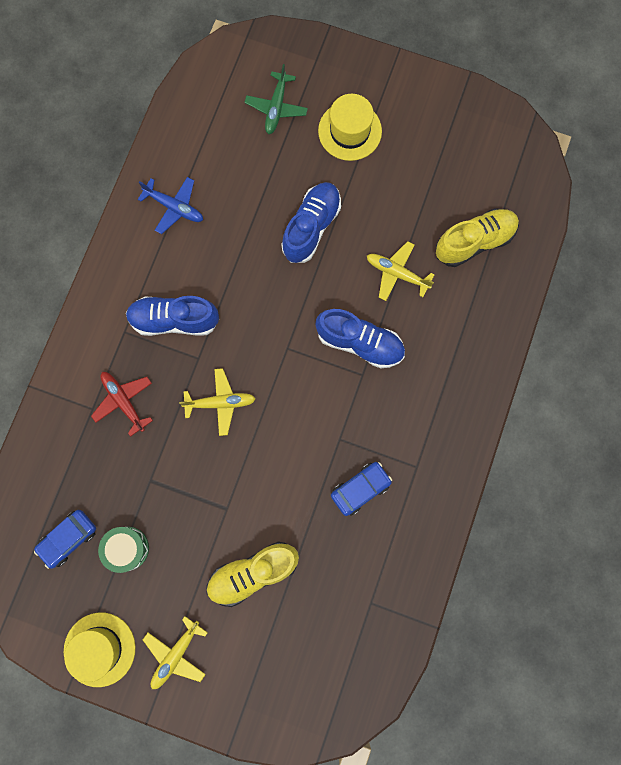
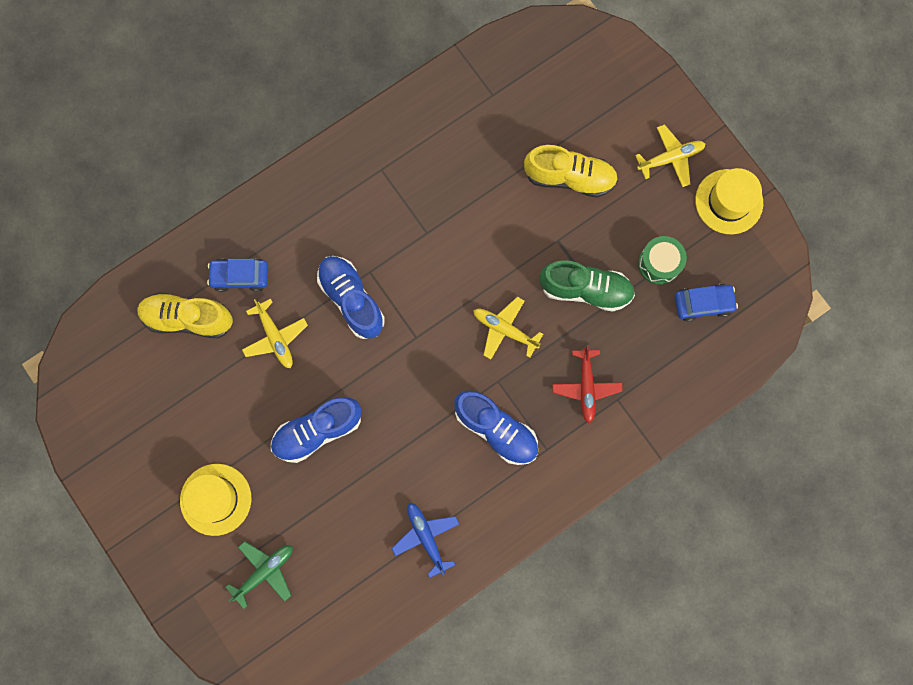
camera: 145 degrees left, 0 degrees up
blue car [331,462,392,516] -> blue car moved to [207,258,268,292]
none -> green shoe [540,260,635,312]

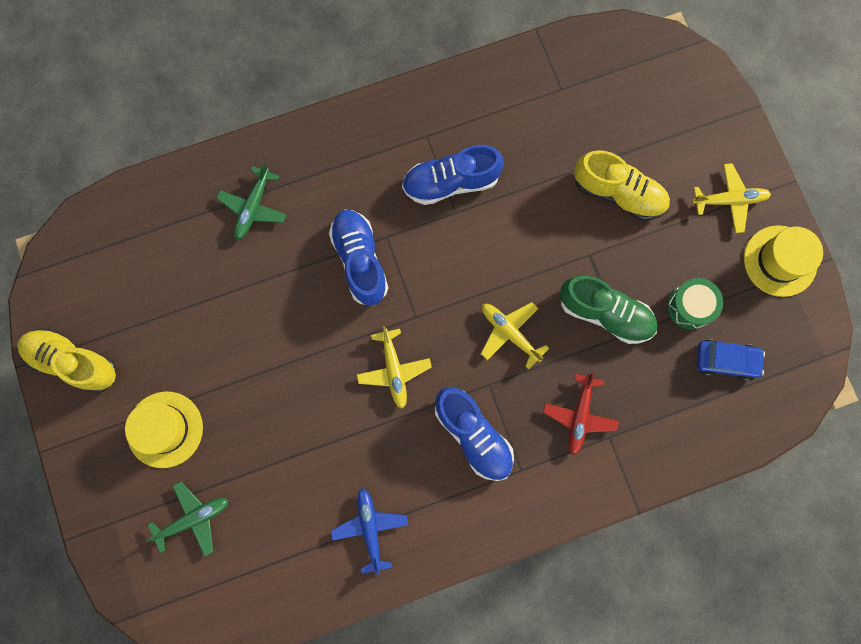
camera: 15 degrees right, 0 degrees up
yellow shoe [137,292,233,339] -> yellow shoe moved to [17,328,116,394]
blue car [207,258,268,292] -> green plane [217,163,287,240]
yellow plane [242,299,308,368] -> yellow plane moved to [357,326,432,409]
blue shoe [271,397,362,463] -> blue shoe moved to [402,145,504,205]

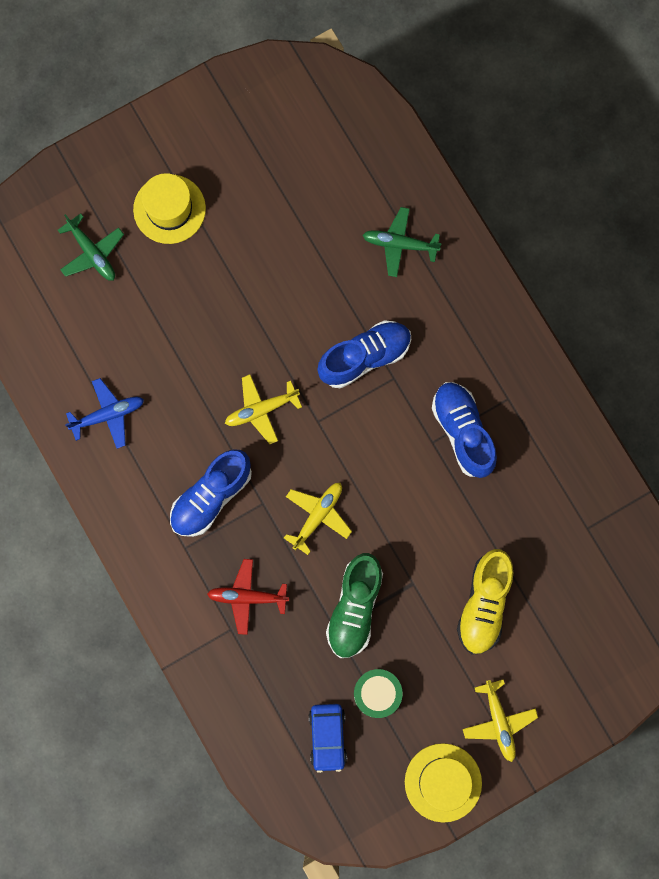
camera: 80 degrees right, 0 degrees up
yellow shoe [17,328,116,394] -> none

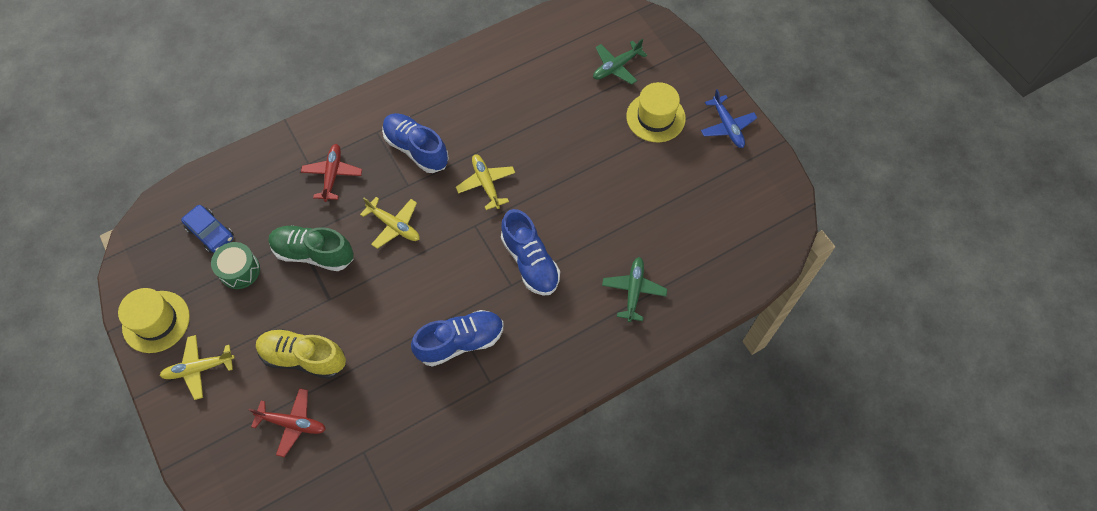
camera: 90 degrees right, 15 degrees down
blue plane [65,378,144,449] -> blue plane moved to [701,89,757,148]
blue car [309,704,347,773] -> blue car turned 135 degrees counterclockwise [181,205,234,254]
none -> red plane [249,388,326,457]

